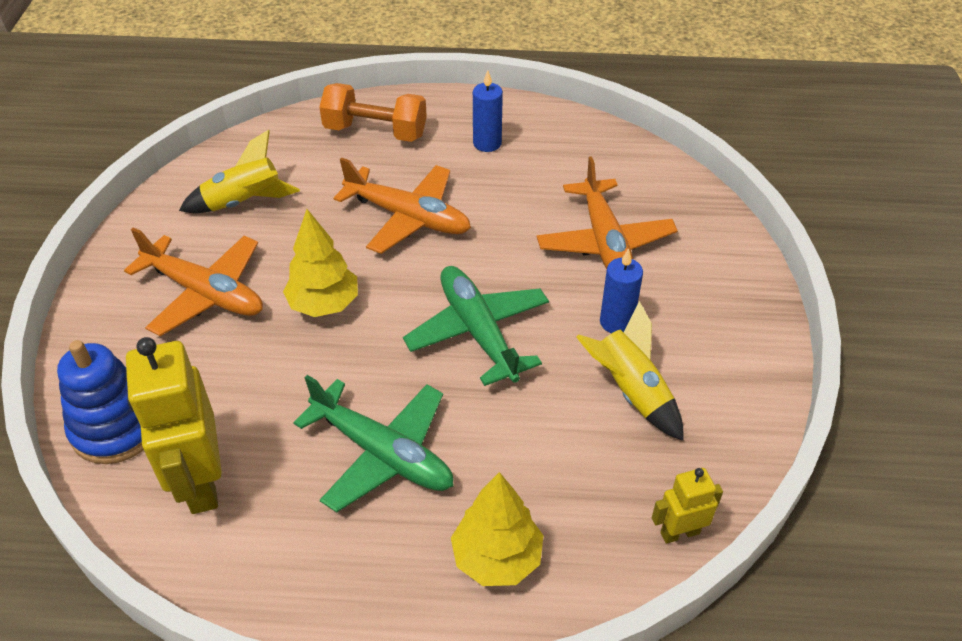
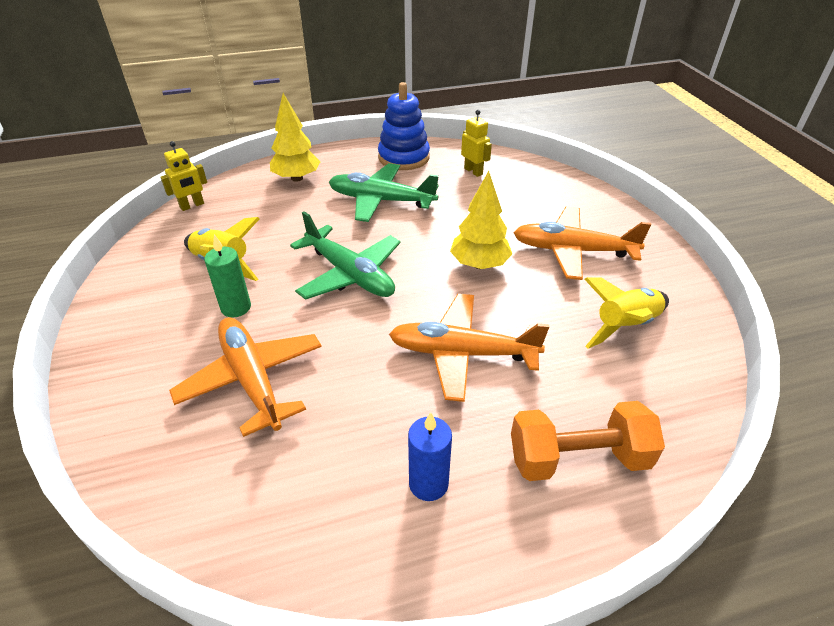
camera: 160 degrees right, 5 degrees down
blue stacking toy [57,340,144,464] -> blue stacking toy moved to [378,82,430,170]
yellow robot [126,337,222,514] -> yellow robot [461,110,492,177], size x0.51
blue candle [600,248,643,333] -> green candle [204,235,251,317]

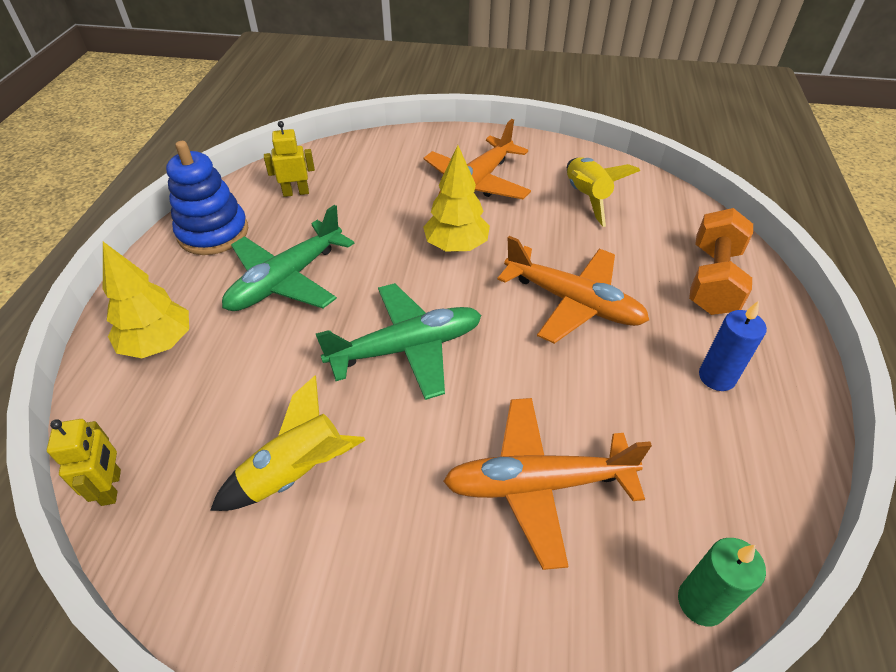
camera: 65 degrees left, 5 degrees up
green candle [204,235,251,317] -> green candle moved to [678,538,766,626]
orange plane [389,294,549,402] -> orange plane turned 90 degrees counterclockwise [497,236,649,344]

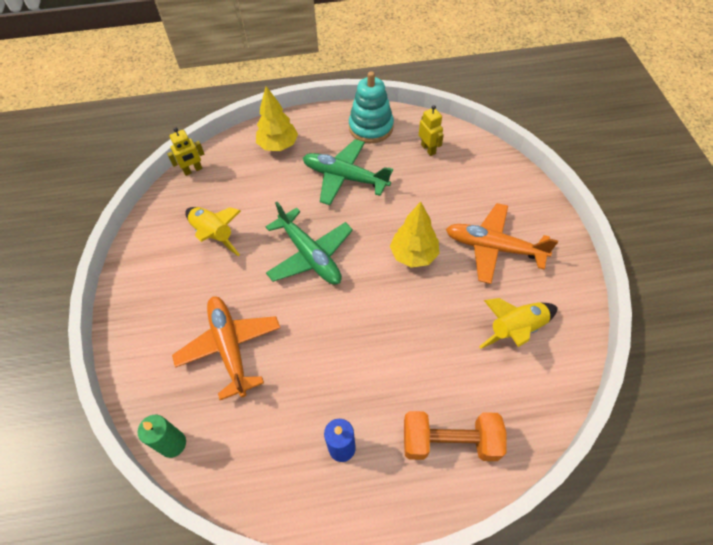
camera: 75 degrees right, 10 degrees up
blue stacking toy [166,141,248,255] -> turquoise stacking toy [349,71,394,143]
orange plane [497,236,649,344] -> none

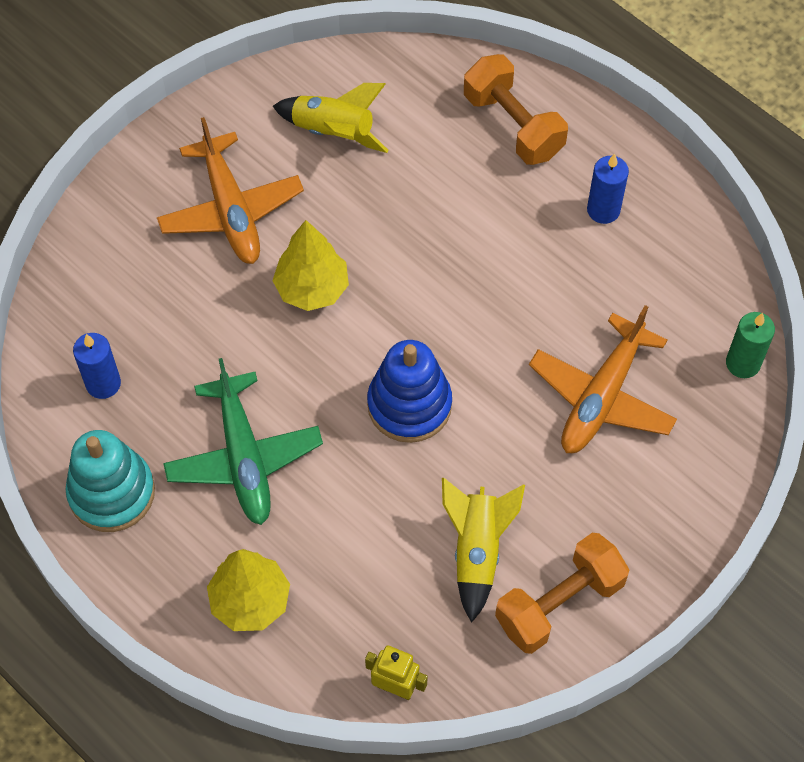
camera: 130 degrees left, 5 degrees up
green plane [265,202,353,285] -> blue stacking toy [367,340,452,443]
yellow robot [419,105,444,156] -> blue candle [73,333,121,399]
none -> orange dumbbell [495,533,629,654]

